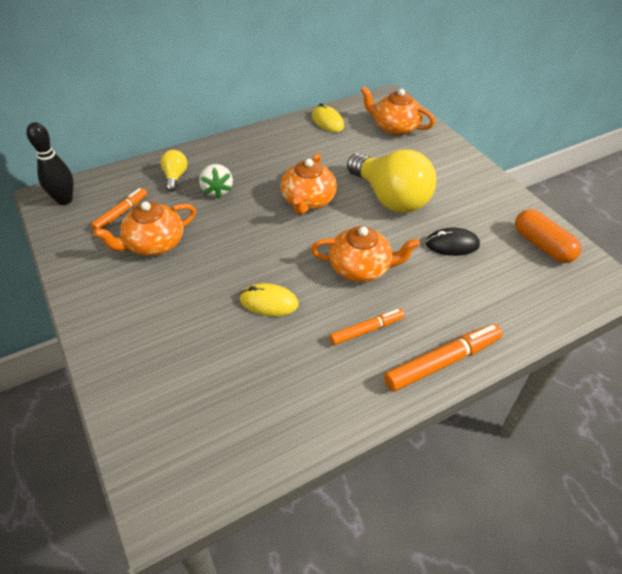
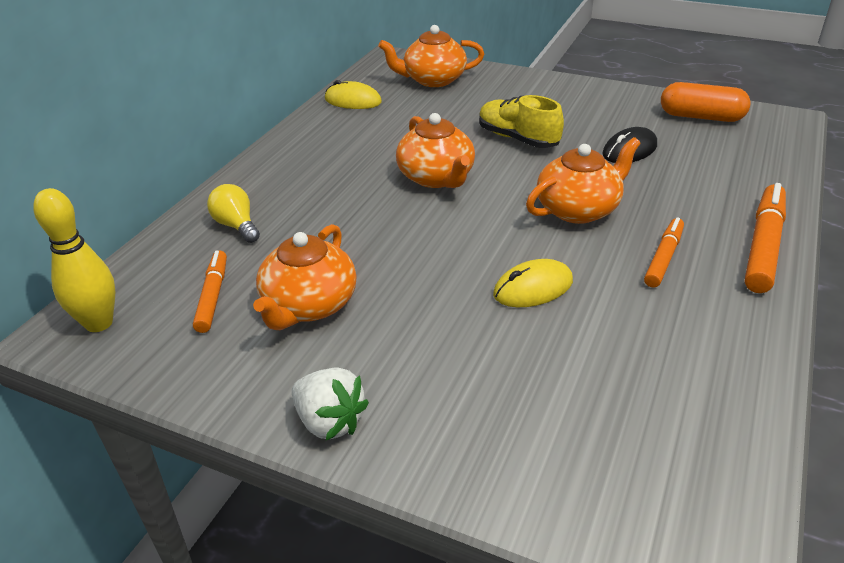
camera: 35 degrees left, 10 degrees down
black bowling pin [26,122,74,205] -> yellow bowling pin [33,188,115,332]
white strawberry [199,164,233,198] -> white strawberry moved to [292,368,369,440]
yellow light bulb [347,149,436,213] -> yellow shoe [479,95,564,148]

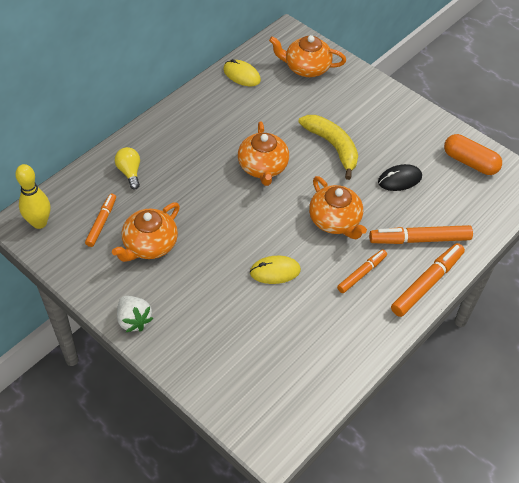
camera: 15 degrees right, 15 degrees up
yellow shoe [479,95,564,148] -> yellow banana [298,115,358,180]
orange teapot [526,137,641,224] -> orange teapot turned 75 degrees clockwise [309,176,367,239]
none -> orange marker [369,225,473,244]

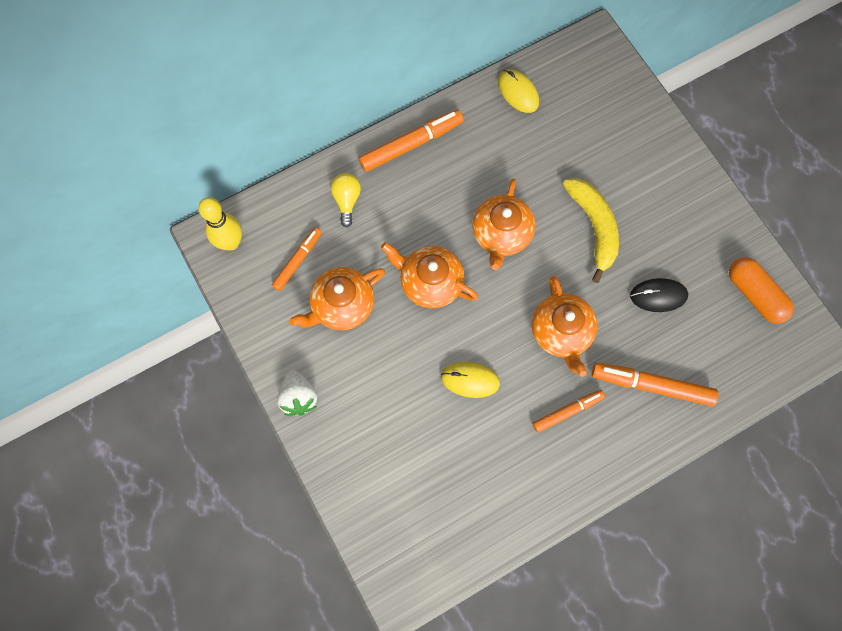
camera: 20 degrees right, 20 degrees up
orange teapot [269,35,346,77] -> orange teapot moved to [381,242,479,309]
orange marker [391,243,465,317] -> orange marker moved to [359,110,464,172]

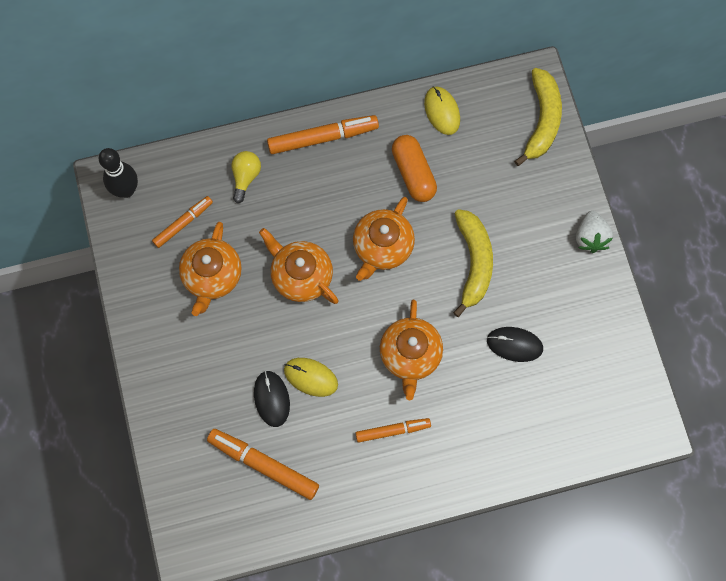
camera: 15 degrees right, 0 degrees up
yellow bowling pin [198,197,242,250] -> black bowling pin [99,148,138,198]
white strawberry [277,370,317,416] -> white strawberry moved to [576,211,613,253]
orange teapot [289,267,385,330] -> orange teapot turned 60 degrees counterclockwise [179,222,242,316]
orange marker [592,363,719,406] -> orange marker moved to [207,429,319,500]
orange capsule [729,257,794,324] -> orange capsule moved to [392,135,437,202]
none -> black mouse [254,370,290,427]
none -> yellow banana [514,68,562,166]

